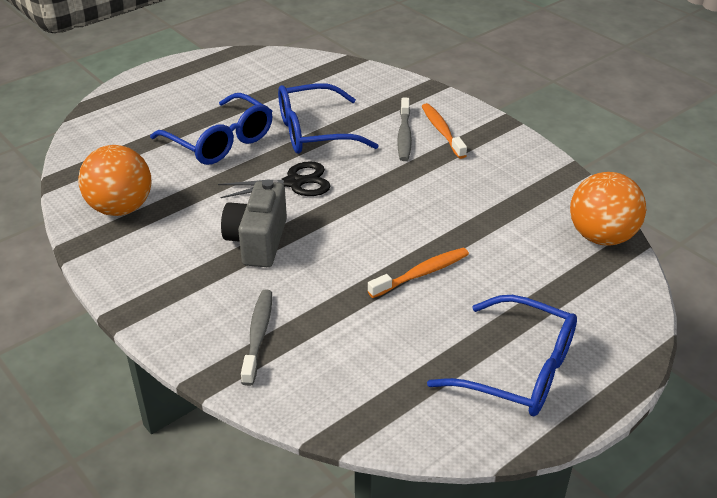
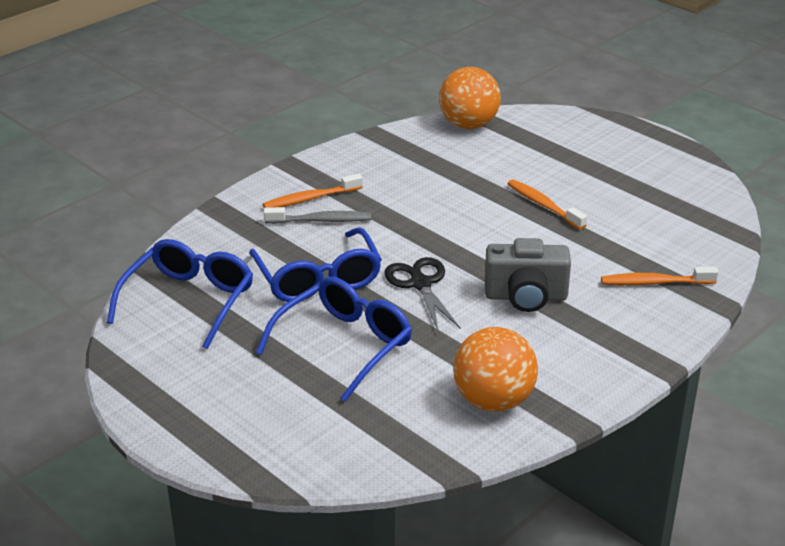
camera: 95 degrees left, 5 degrees down
grey toothbrush [241,290,272,386] -> orange toothbrush [601,267,718,285]
blue glasses [427,295,577,416] -> blue glasses moved to [107,239,253,349]

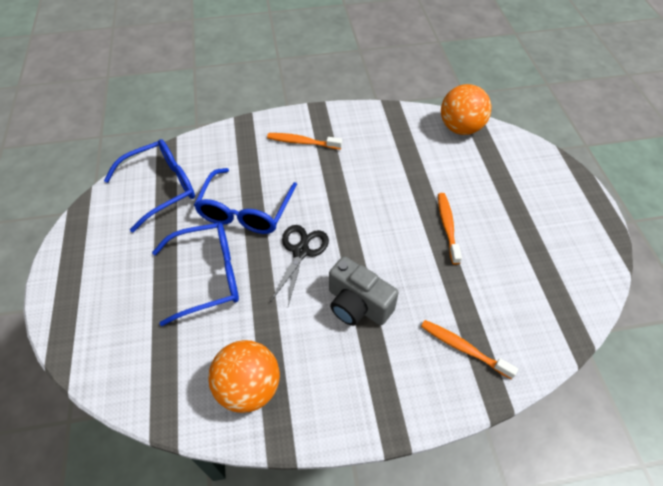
camera: 35 degrees right, 20 degrees up
grey toothbrush [264,207,371,224] -> none

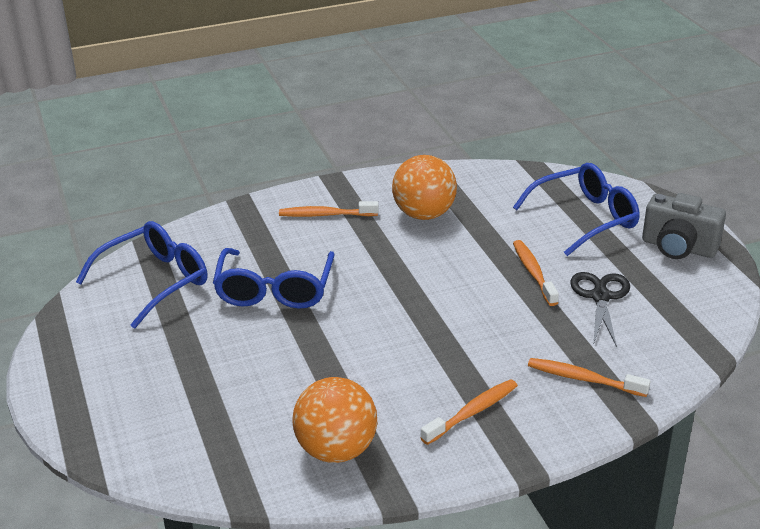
camera: 10 degrees left, 20 degrees down
blue glasses [152,222,239,326] -> blue glasses moved to [513,163,640,256]
black scissors [270,225,329,306] -> black scissors moved to [570,272,630,347]
grey camera [329,256,399,326] -> grey camera moved to [642,193,726,259]
orange ball [441,84,492,135] -> orange ball moved to [392,155,457,220]
none -> orange toothbrush [420,379,518,445]

